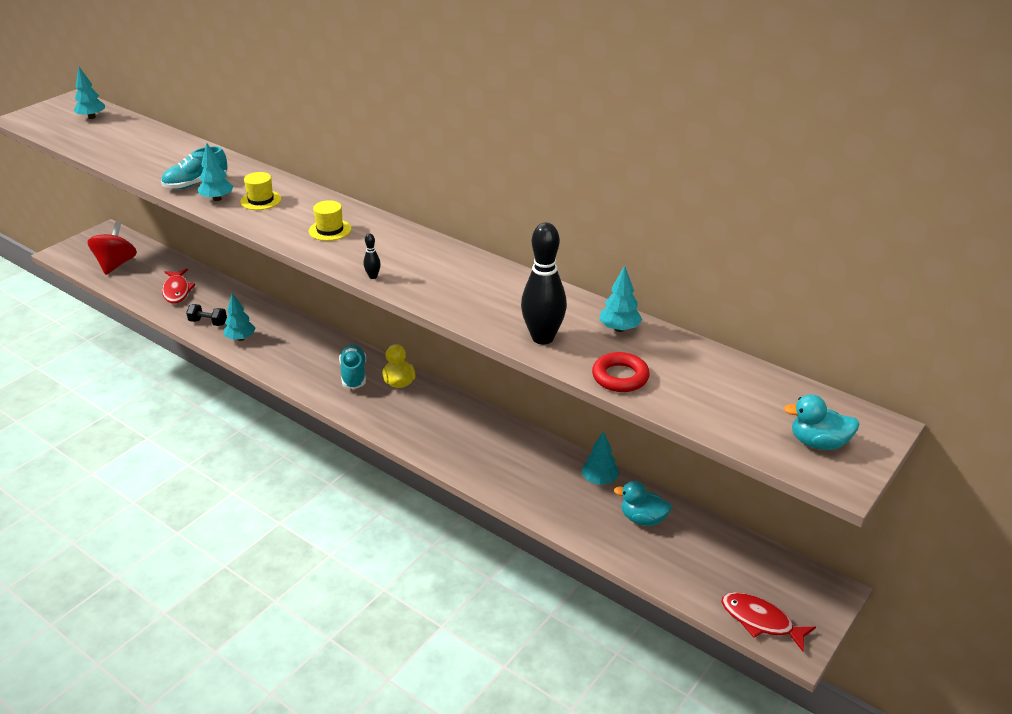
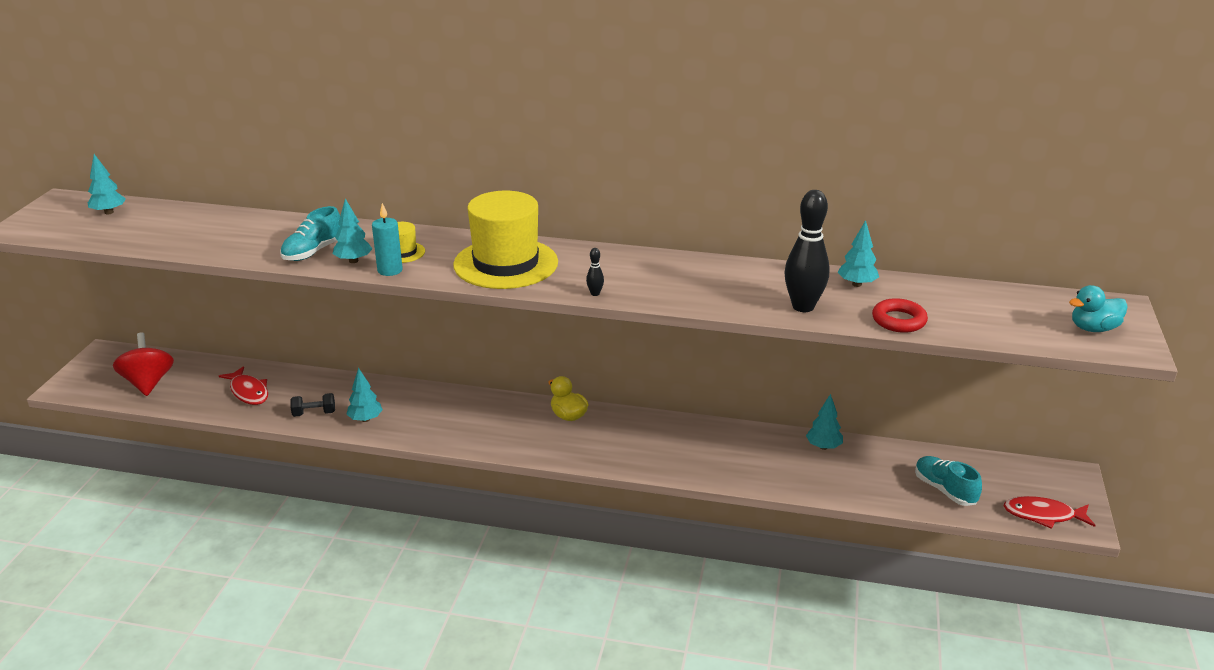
camera: 25 degrees left, 5 degrees down
yellow hat [309,200,351,241] -> yellow hat [453,191,558,289], size x2.30
turquoise shoe [339,344,366,389] -> turquoise shoe moved to [915,456,982,506]
turquoise duck [614,481,672,526] -> none
none -> turquoise candle [372,203,403,276]

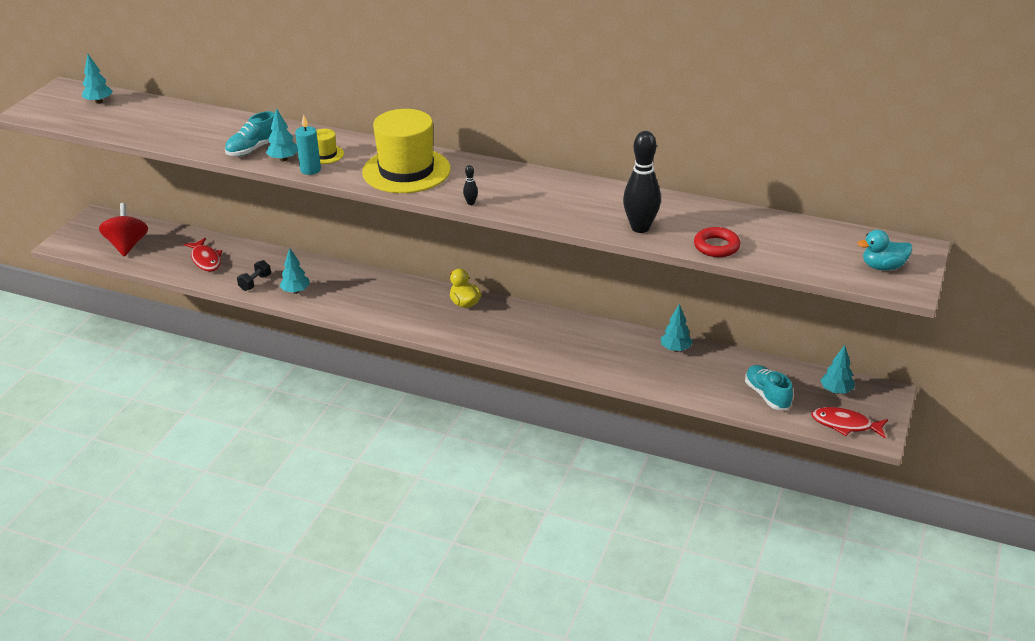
camera: 10 degrees right, 5 degrees up
black dumbbell [290,393,335,417] -> black dumbbell turned 60 degrees counterclockwise [237,260,271,291]
turquoise tree [838,220,879,287] -> turquoise tree moved to [820,345,855,394]

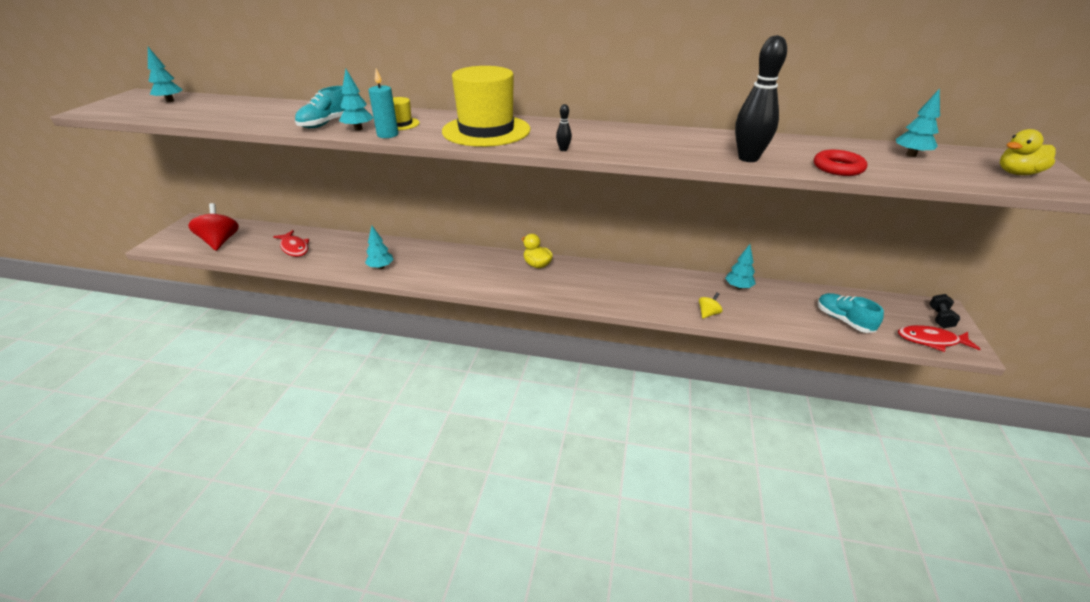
camera: 10 degrees left, 0 degrees up
black dumbbell [237,260,271,291] -> black dumbbell moved to [930,294,960,328]
turquoise tree [820,345,855,394] -> turquoise tree moved to [896,88,940,157]
turquoise duck [857,230,912,271] -> yellow duck [1000,129,1056,175]
none -> yellow spinning top [699,292,723,319]

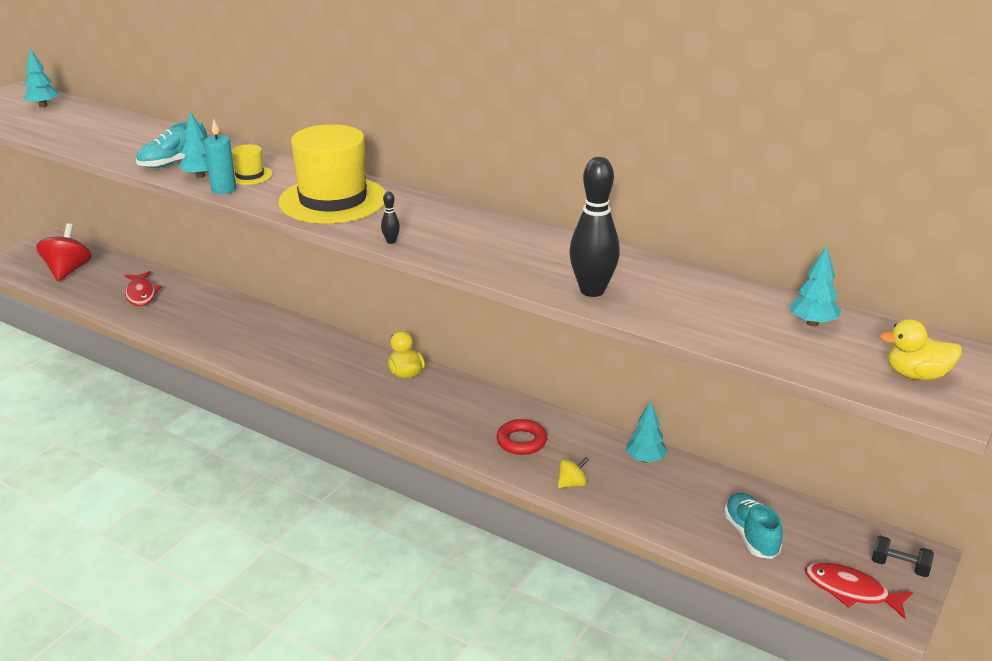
camera: 20 degrees right, 5 degrees down
turquoise tree [365,226,394,269] -> none
red ring [814,150,867,176] -> red ring moved to [496,419,547,455]
black dumbbell [930,294,960,328] -> black dumbbell turned 75 degrees clockwise [872,535,934,577]

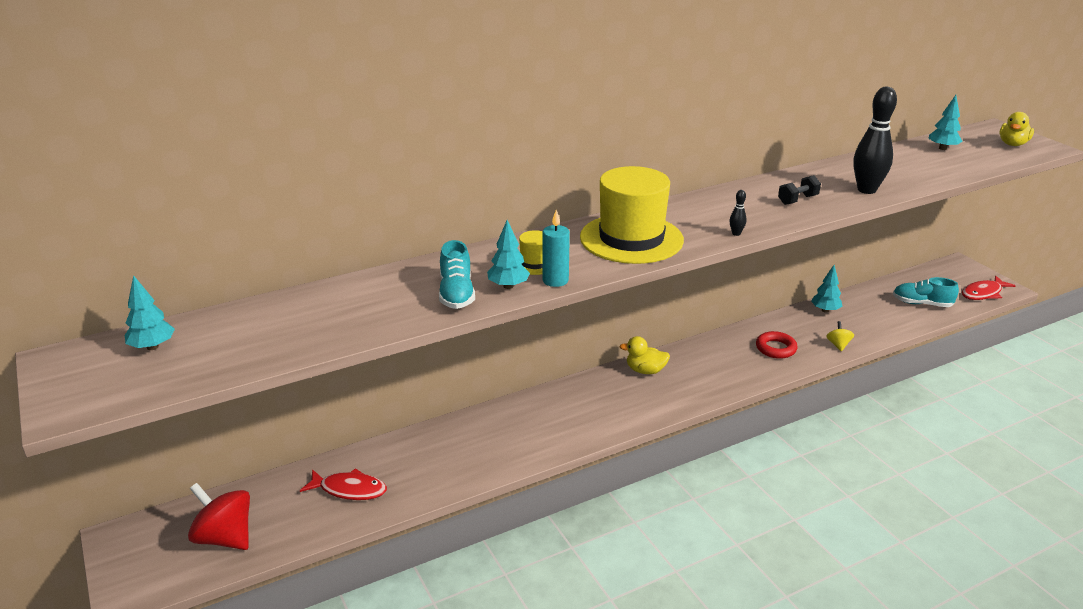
camera: 60 degrees left, 0 degrees up
black dumbbell [872,535,934,577] -> black dumbbell moved to [778,175,821,205]

